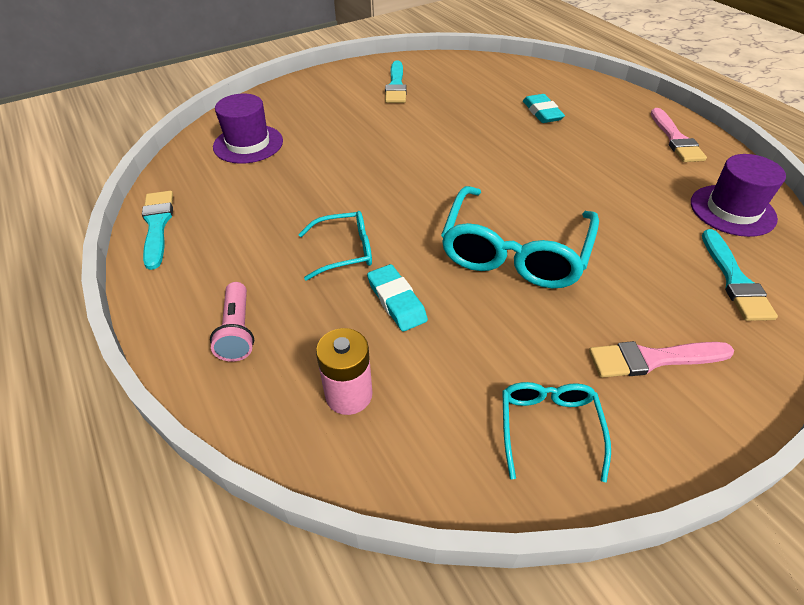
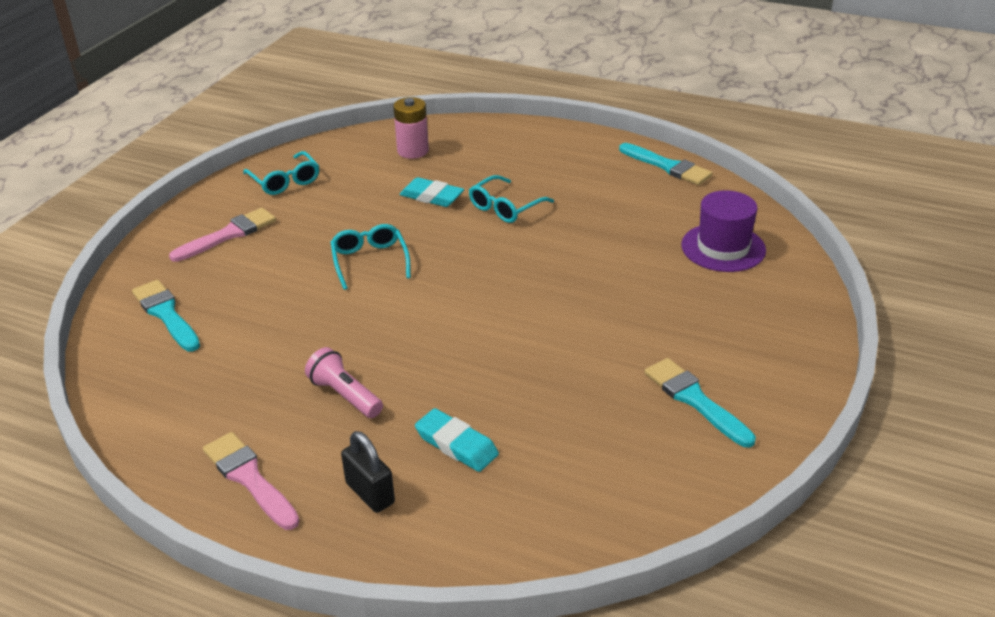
camera: 145 degrees right, 10 degrees down
pink flashlight [210,282,254,362] -> pink flashlight moved to [305,347,383,418]
turquoise glasses [441,186,599,288] -> turquoise glasses [331,224,411,290], size x0.53
purple hat [691,154,786,237] -> none
none -> black padlock [341,431,395,513]

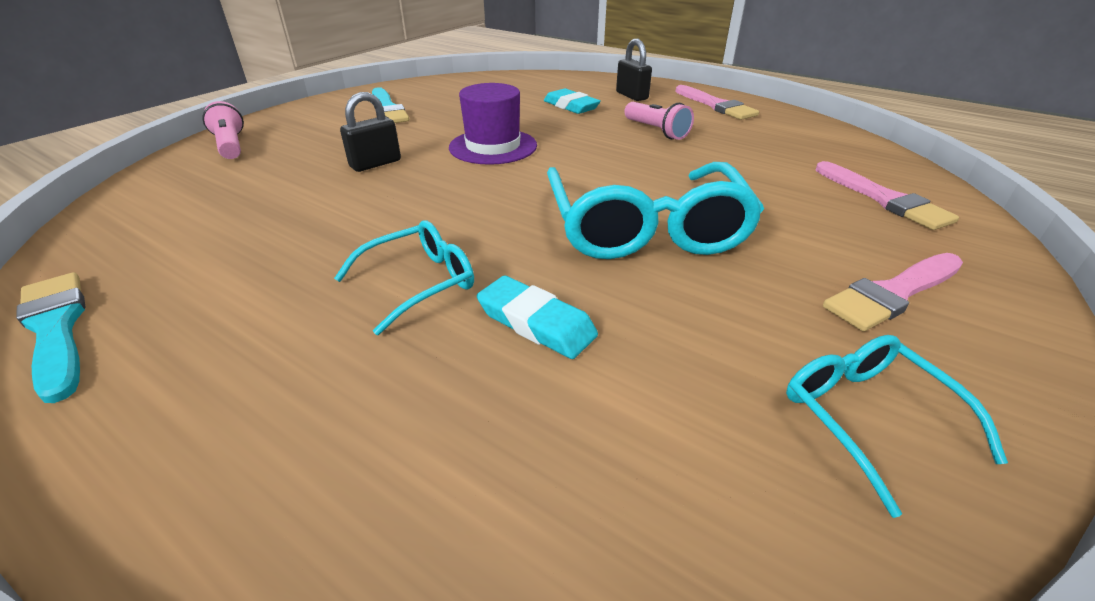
camera: 170 degrees left, 0 degrees up
turquoise brush [132,280,200,351] -> pink brush [815,161,959,230]
turquoise glasses [331,224,411,290] -> turquoise glasses [547,162,764,259], size x1.87
pink battery [393,97,429,159] -> none
purple hat [681,190,766,272] -> purple hat moved to [449,83,537,165]
none -> pink flashlight [202,101,244,159]
none -> black padlock [340,92,401,172]

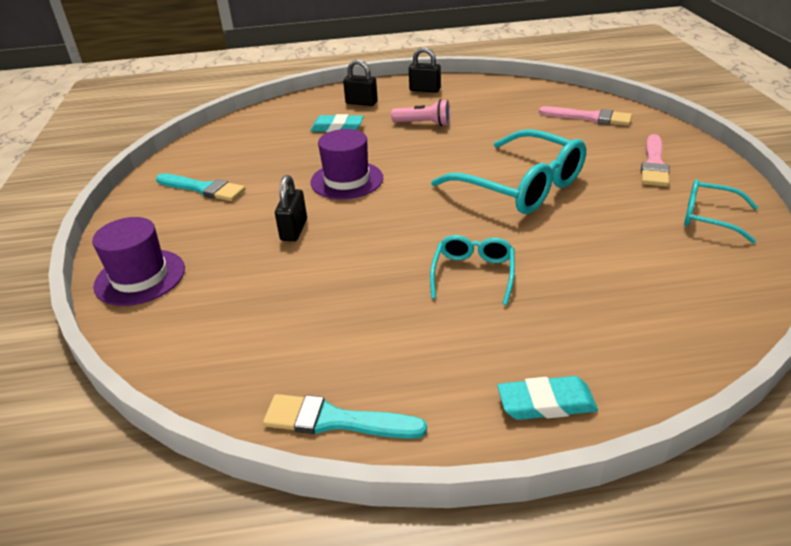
camera: 40 degrees left, 0 degrees up
pink flashlight [202,101,244,159] -> purple hat [92,217,185,306]
turquoise eraser [477,276,598,359] -> turquoise eraser moved to [497,376,598,420]
pink brush [675,85,759,120] -> black padlock [409,47,441,93]

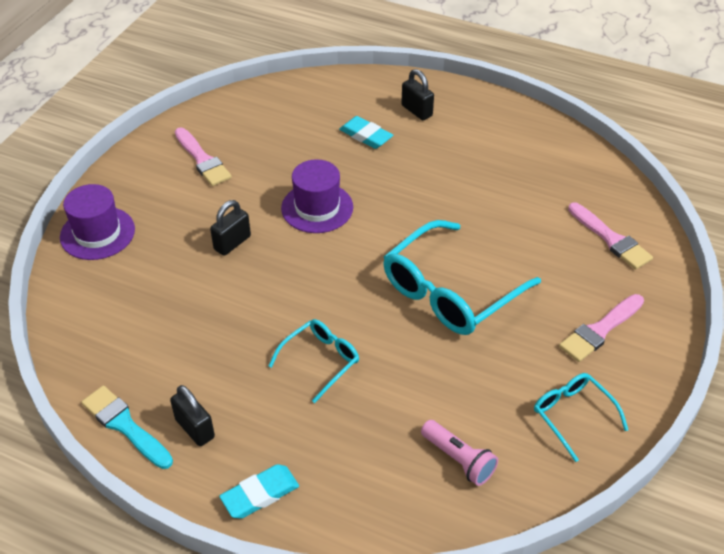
camera: 30 degrees right, 10 degrees up
turquoise brush [156,173,245,201] -> pink brush [175,128,232,186]
pink flashlight [391,99,450,126] -> pink flashlight moved to [421,420,498,486]
black padlock [409,47,441,93] -> black padlock moved to [170,385,215,446]
turquoise glasses [431,129,586,214] -> turquoise glasses turned 60 degrees clockwise [383,220,541,335]
turquoise eraser [497,376,598,420] -> turquoise eraser turned 60 degrees counterclockwise [219,464,299,519]

